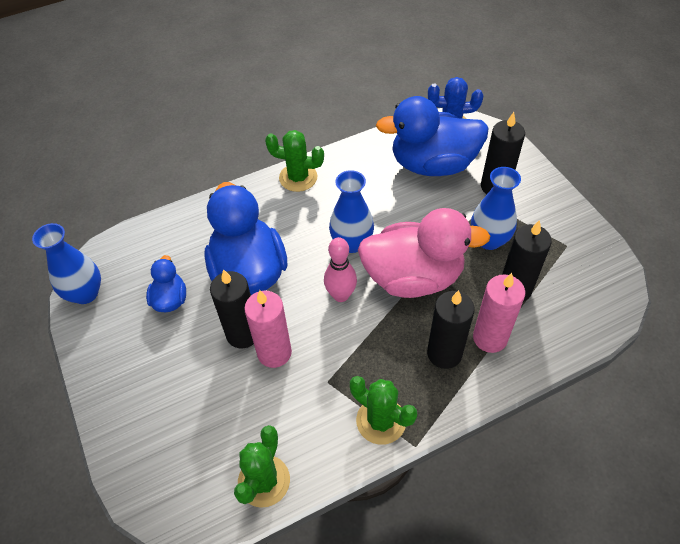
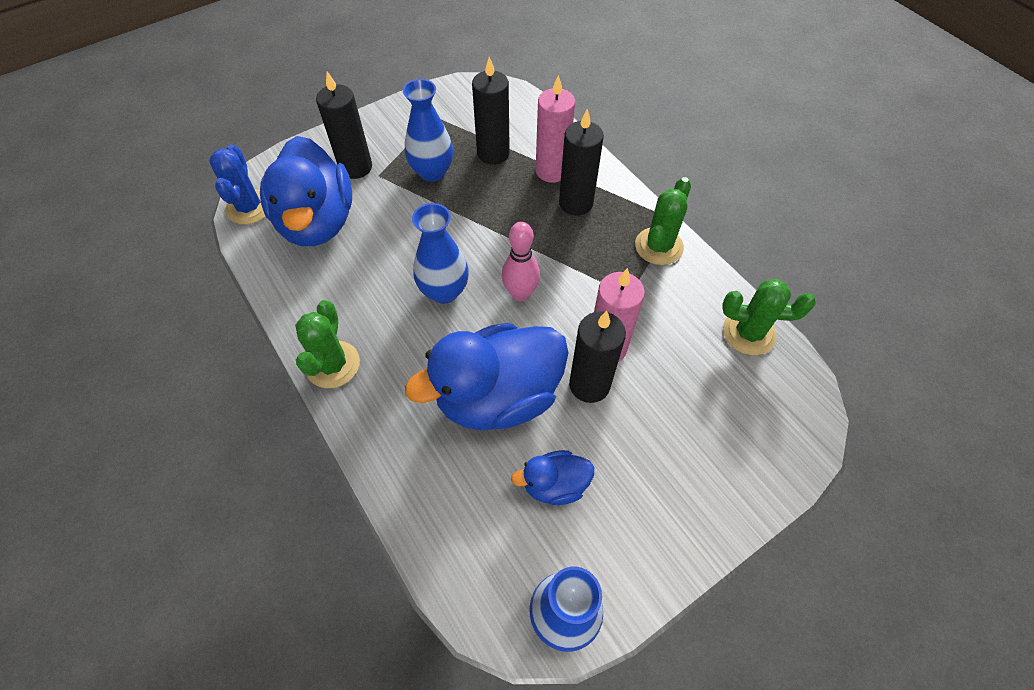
camera: 100 degrees left, 5 degrees up
pink duck [358,208,490,298] -> none

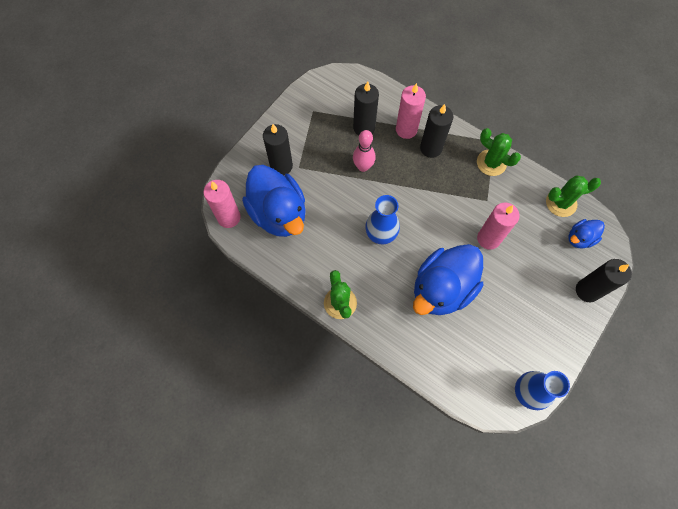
camera: 20 degrees left, 10 degrees up
blue cactus [209,144,266,225] -> pink candle [203,180,241,228]
blue vase [403,79,453,182] -> none
pink bowling pin [502,222,540,302] -> pink bowling pin moved to [353,130,376,172]
blue duck [511,450,594,505] -> blue duck moved to [568,219,605,249]
black candle [569,311,626,403] -> black candle moved to [576,259,632,302]
green cactus [635,177,691,265] -> green cactus turned 60 degrees counterclockwise [477,128,521,176]

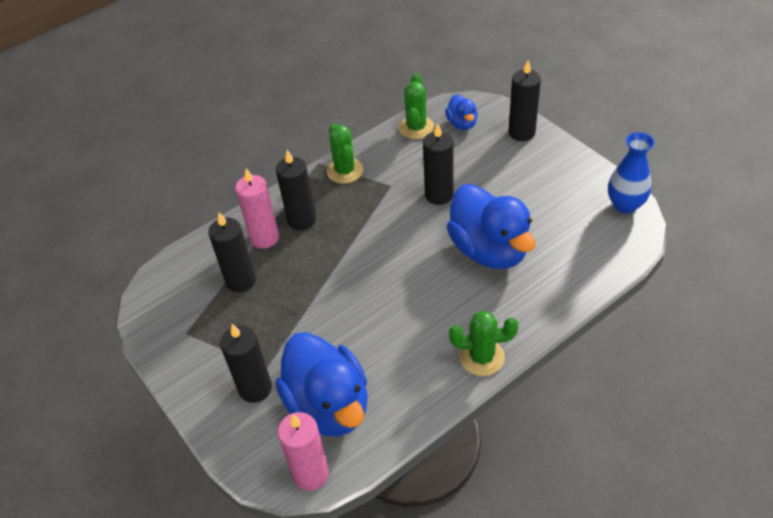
camera: 70 degrees left, 20 degrees down
blue duck [242,165,306,237] -> blue duck turned 75 degrees clockwise [275,332,368,436]
pink bowling pin [353,130,376,172] -> none
blue vase [365,195,400,244] -> none
green cactus [477,128,521,176] -> green cactus turned 75 degrees counterclockwise [327,124,363,184]
pink candle [477,203,519,250] -> black candle [423,123,453,205]

